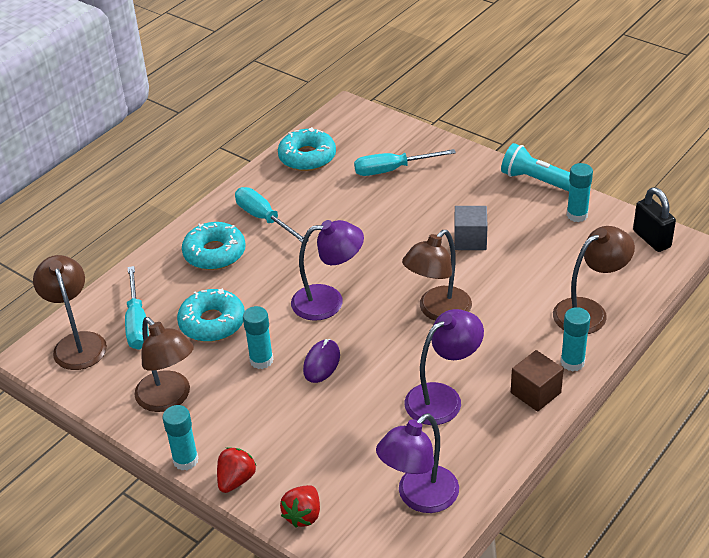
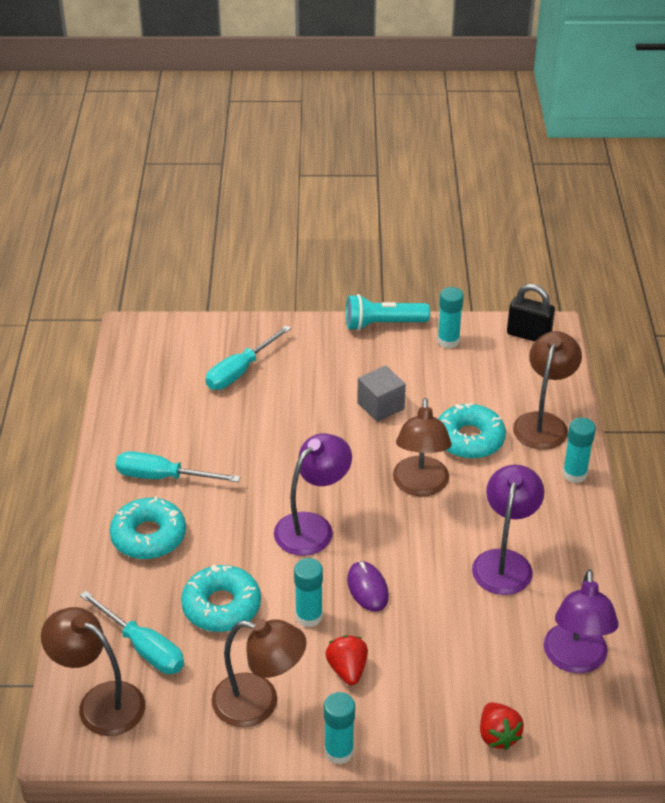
camera: 40 degrees left, 0 degrees up
red strawberry [217,447,256,493] -> red strawberry moved to [325,635,368,685]
turquoise donut [278,127,336,171] -> turquoise donut moved to [438,403,506,459]
brown cube [511,350,564,412] -> none

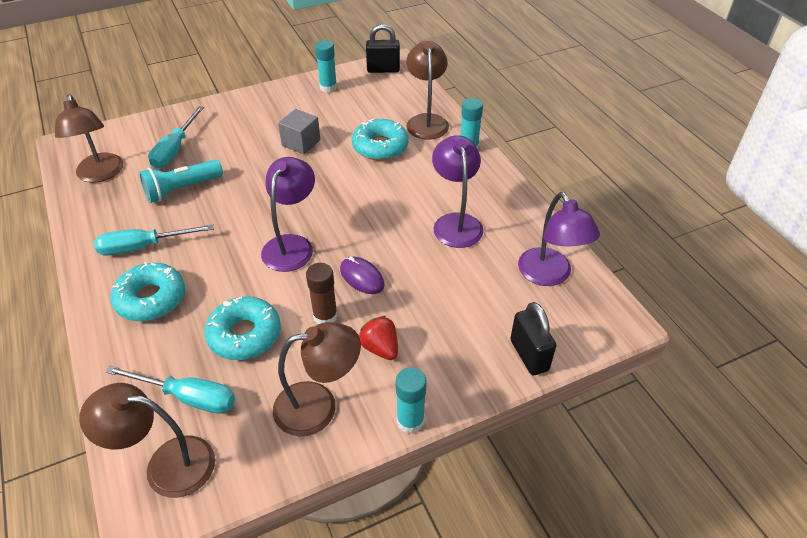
camera: 25 degrees left, 5 degrees up
turquoise glue stick [294,558,323,627] -> brown glue stick [306,263,338,324]
turquoise flashlight [346,294,430,331] -> turquoise flashlight moved to [139,160,223,203]
brown lamp [393,398,452,496] -> brown lamp moved to [55,94,123,182]
red strawberry [480,702,524,750] -> black padlock [510,302,556,375]

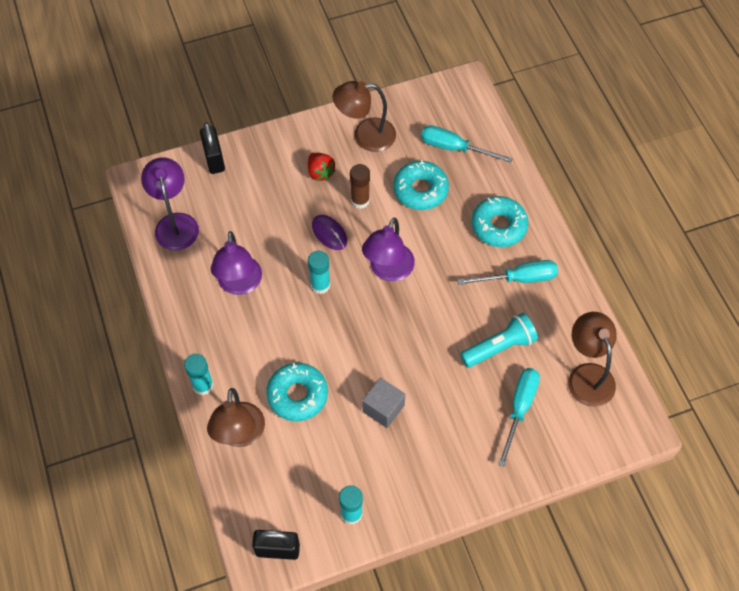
camera: 175 degrees left, 15 degrees up
brown lamp [79,383,215,498] -> none
turquoise glue stick [396,367,427,433] -> turquoise glue stick moved to [308,251,330,294]

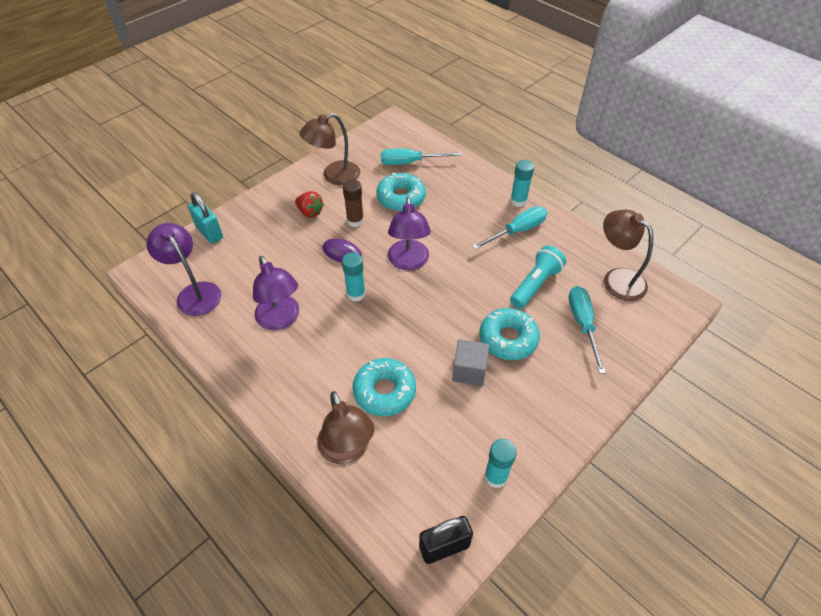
camera: 25 degrees left, 10 degrees down
turquoise glue stick [184,354,214,395] -> turquoise glue stick moved to [510,160,534,207]
black padlock [200,122,225,174] -> turquoise padlock [188,192,223,244]
turquoise donut [472,196,528,247] -> turquoise donut moved to [480,308,540,360]

